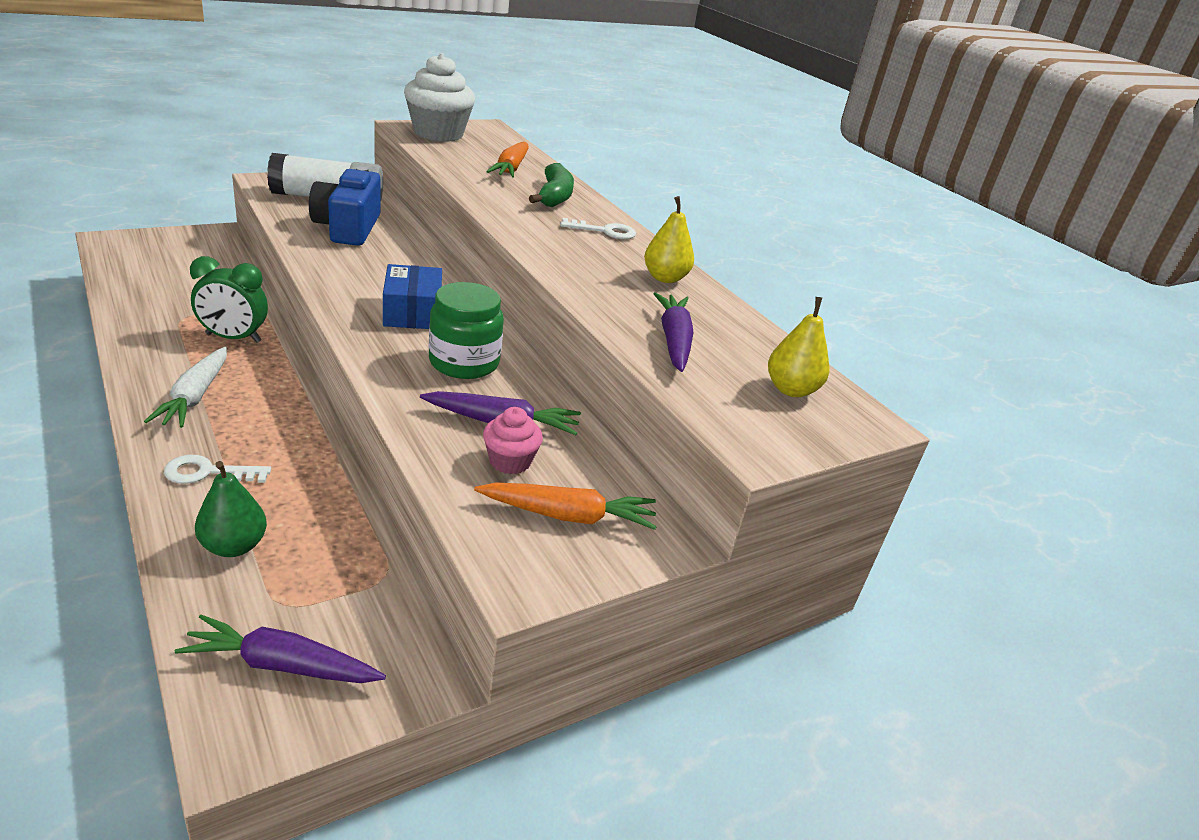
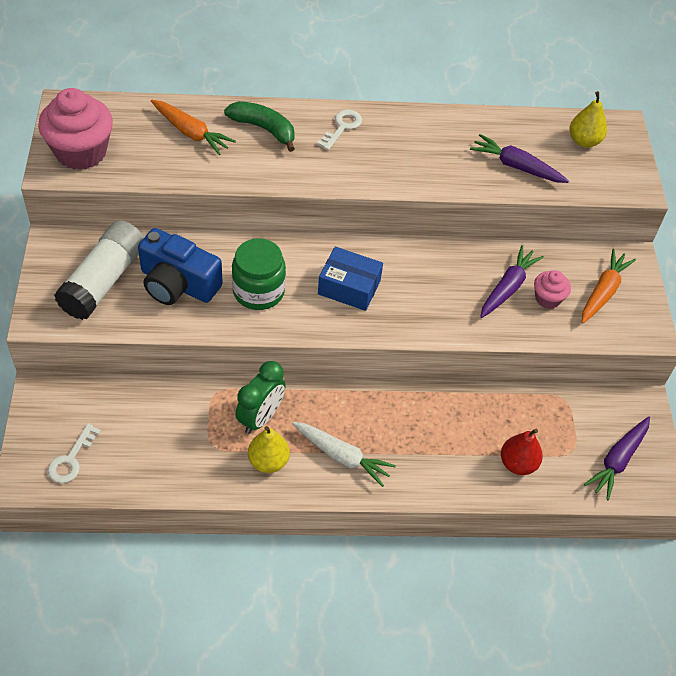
camera: 60 degrees left, 20 degrees up
white key [164,455,271,484] -> white key moved to [48,424,101,483]
green pear [195,461,267,557] -> red pear [501,428,543,475]
white cupcake [404,53,475,142] -> pink cupcake [38,88,113,170]
green jar [429,282,504,379] -> green jar moved to [232,238,286,310]
yellow pear [644,196,694,283] -> yellow pear moved to [248,426,290,473]

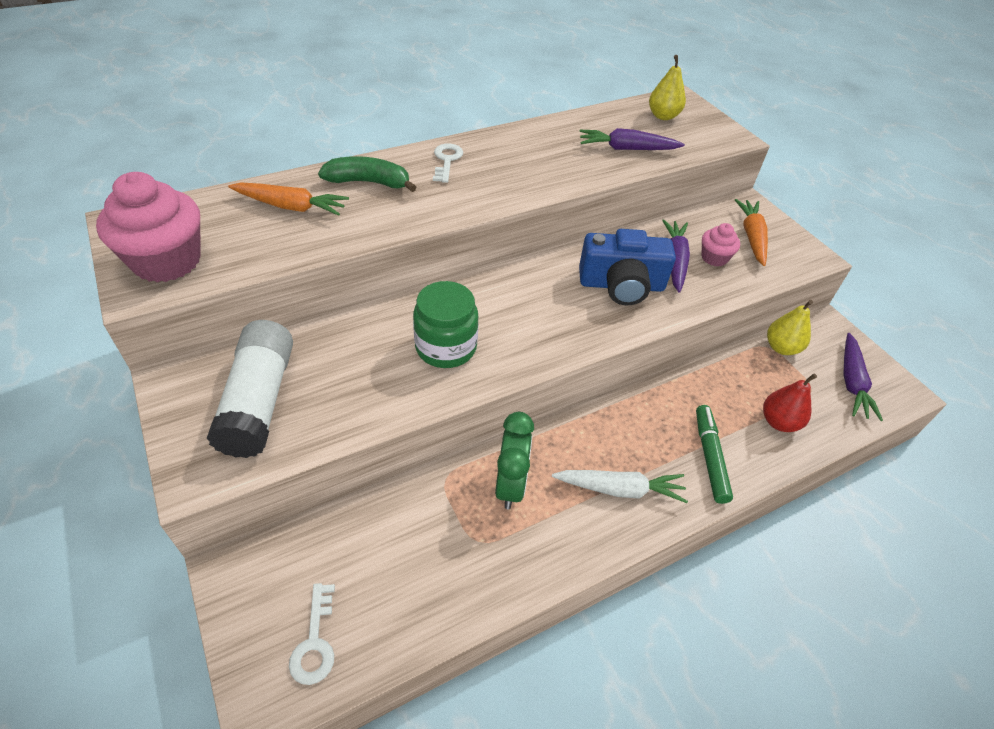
camera: 25 degrees left, 5 degrees down
blue camera [138,228,223,305] -> blue camera moved to [579,229,676,305]
yellow pear [248,426,290,473] -> yellow pear moved to [767,300,813,355]
blue box [318,247,383,311] -> none
none -> green marker [696,405,733,504]

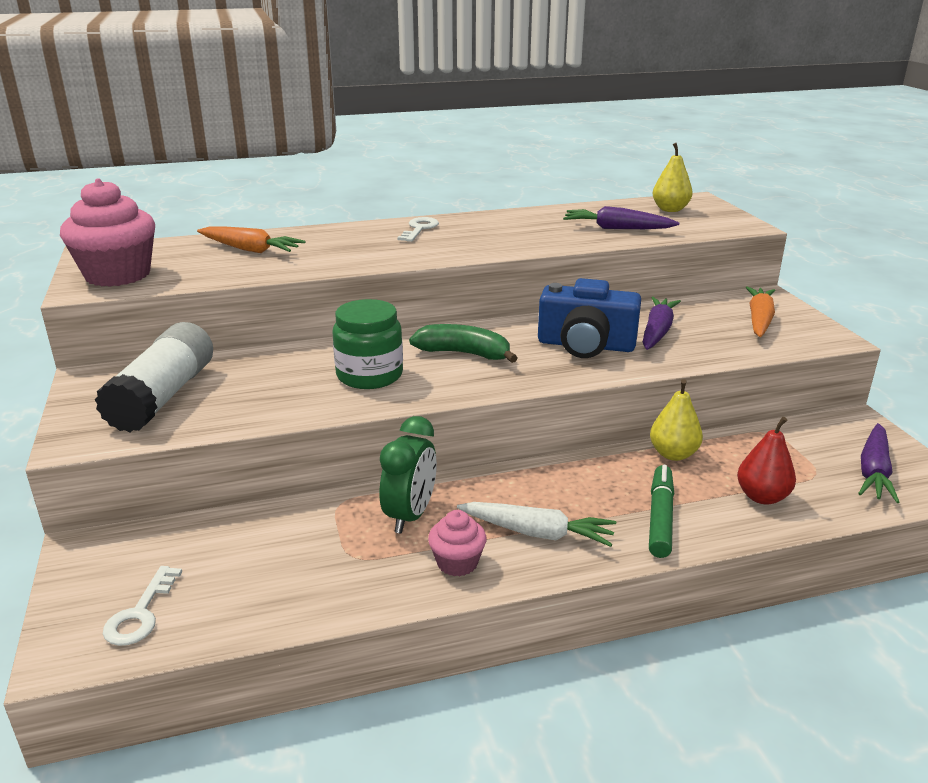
camera: 15 degrees right, 20 degrees down
green banana [318,156,417,192] -> green banana moved to [409,324,517,363]
pink cupcake [702,223,740,266] -> pink cupcake moved to [428,510,487,576]
yellow pear [767,300,813,355] -> yellow pear moved to [650,379,703,461]

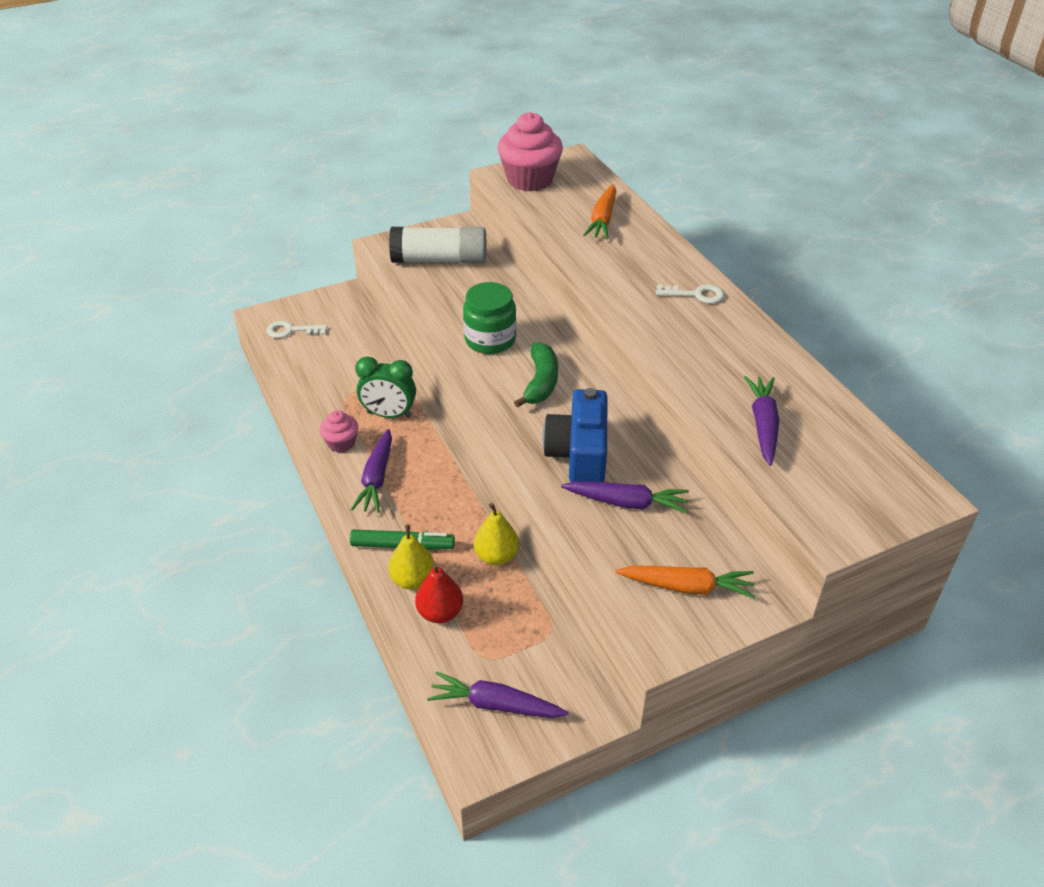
camera: 80 degrees right, 15 degrees up
white carrot [457,502,616,547] -> purple carrot [351,429,392,513]
yellow pear [653,143,693,212] -> yellow pear moved to [388,524,434,590]

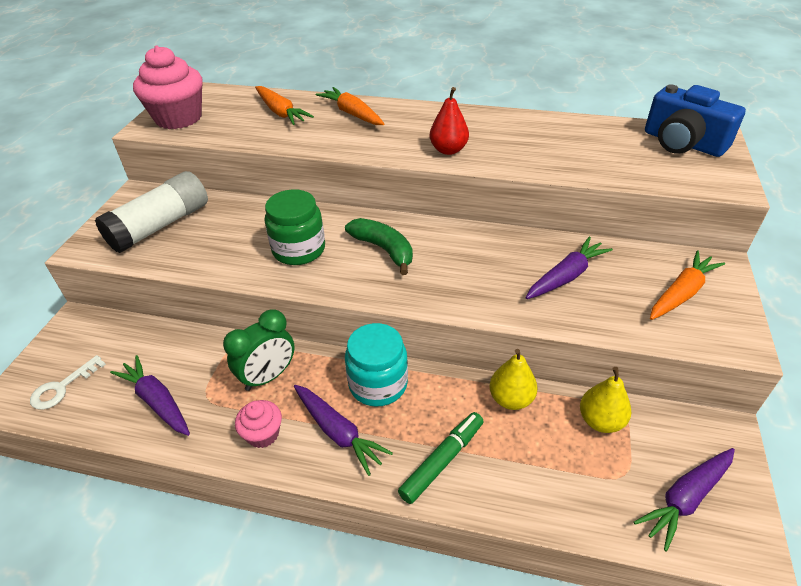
camera: 50 degrees left, 0 degrees up
yellow pear [388,524,434,590] -> yellow pear moved to [580,367,631,433]
red pear [415,563,463,623] -> red pear moved to [430,87,469,155]
blue camera [543,388,608,482] -> blue camera moved to [645,84,746,157]
white key [656,284,725,303] -> none
purple carrot [744,376,779,465] -> purple carrot moved to [110,355,190,436]
none -> orange carrot [316,87,384,125]
none -> turquoise jar [345,323,408,407]

